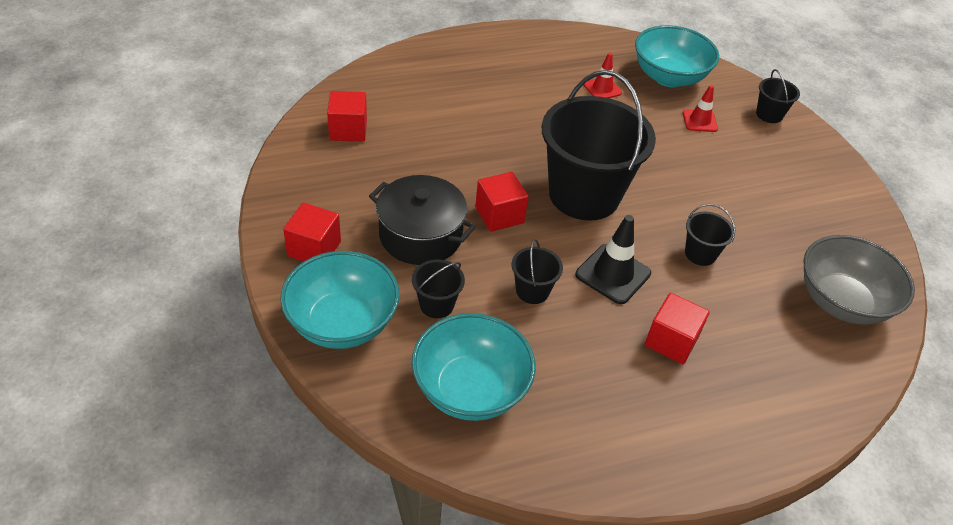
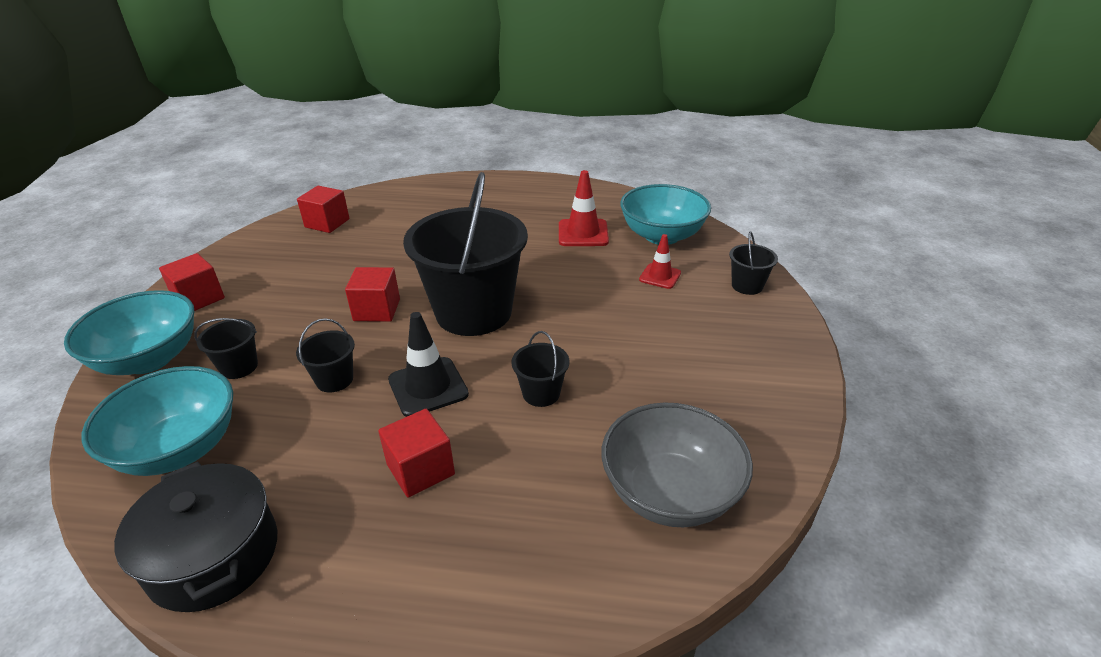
camera: 30 degrees right, 10 degrees down
black pot [369,175,476,265] -> black pot moved to [114,461,277,612]
red traffic cone [584,53,622,98] -> red traffic cone [559,170,609,246], size x1.56

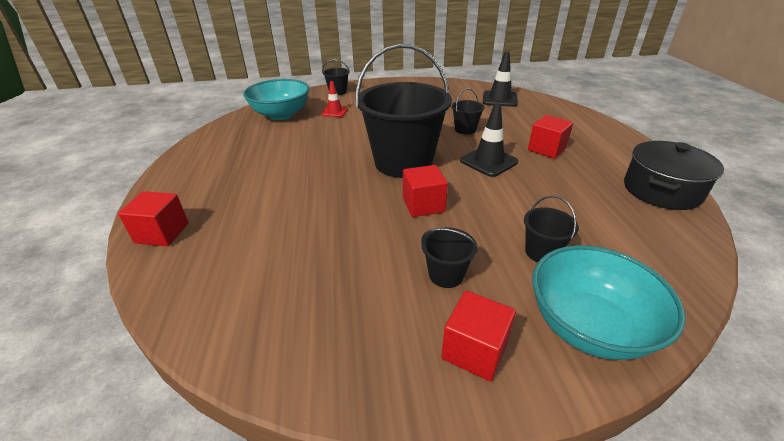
camera: 105 degrees left, 0 degrees up
turquoise bowl [82,366,233,476] -> none
black bucket [296,318,355,393] -> black bucket moved to [421,228,478,288]
red cube [297,186,350,233] -> red cube moved to [118,191,189,246]
red traffic cone [559,170,609,246] -> none
grey bowl [601,402,753,527] -> black traffic cone [483,52,518,107]

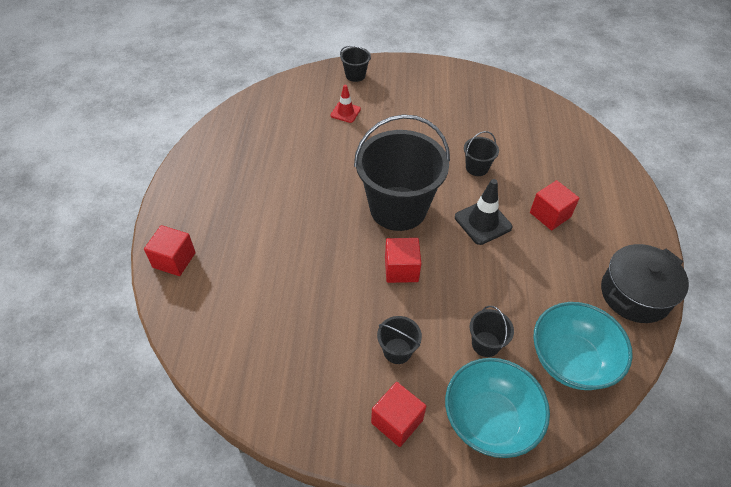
camera: 10 degrees right, 15 degrees up
turquoise bowl [243,79,309,120] -> turquoise bowl moved to [533,302,633,390]
black traffic cone [483,52,518,107] -> none

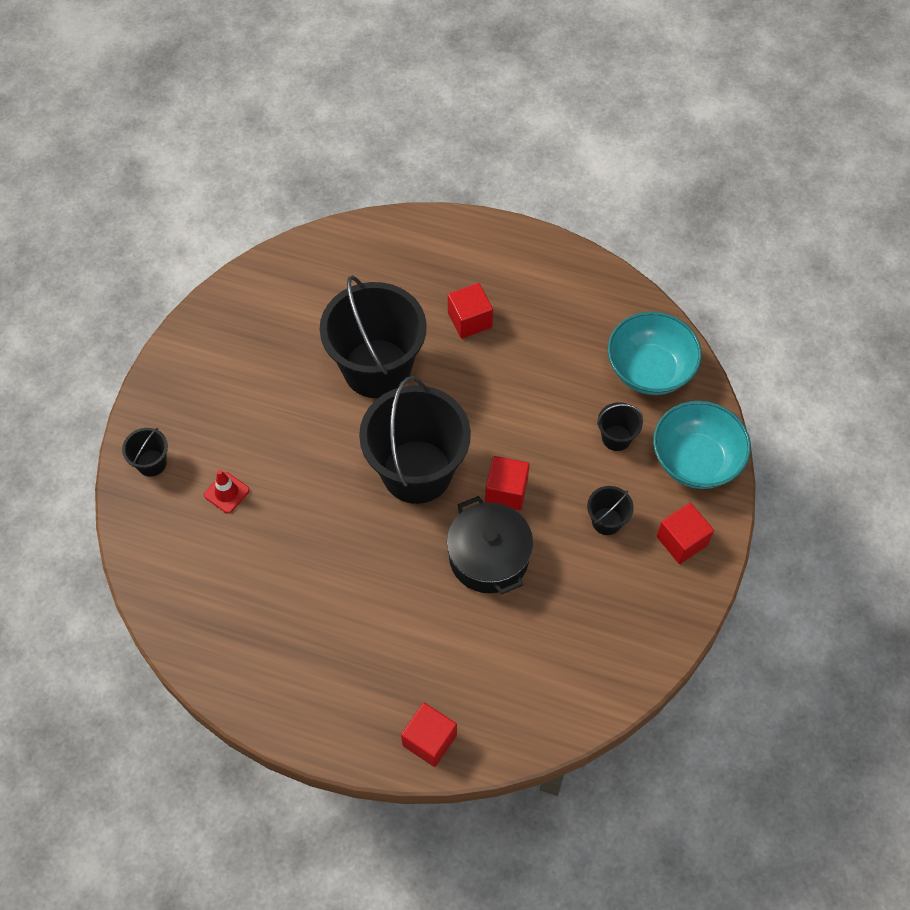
camera: 75 degrees left, 10 degrees up
black traffic cone [455,179,513,245] -> none
black bucket [464,131,499,176] -> black bucket [320,275,427,398], size x2.38
black pot [601,244,689,323] -> black pot moved to [447,496,533,595]

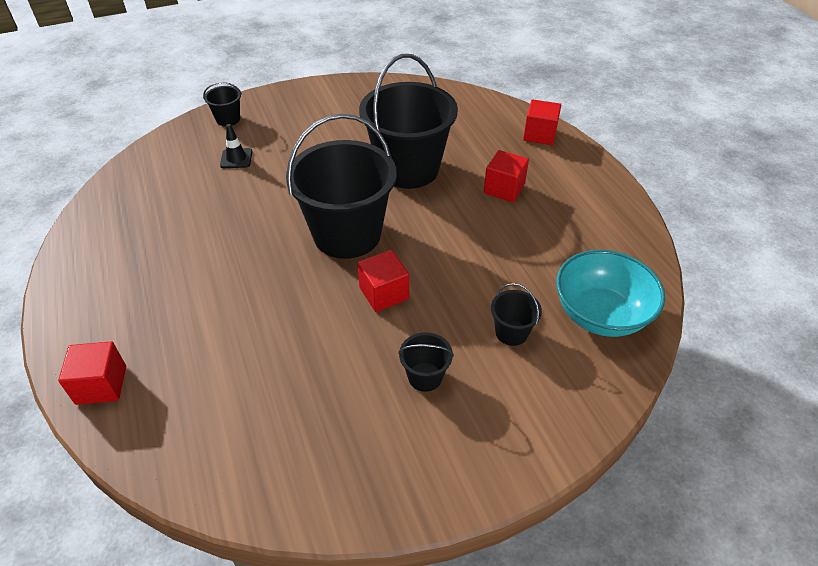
camera: 50 degrees right, 15 degrees down
red traffic cone [204,470,250,513] -> black traffic cone [220,124,252,168]
black pot [447,496,533,595] -> none
turquoise bowl [653,401,751,489] -> none
red cube [657,503,714,564] -> red cube moved to [523,99,561,145]

